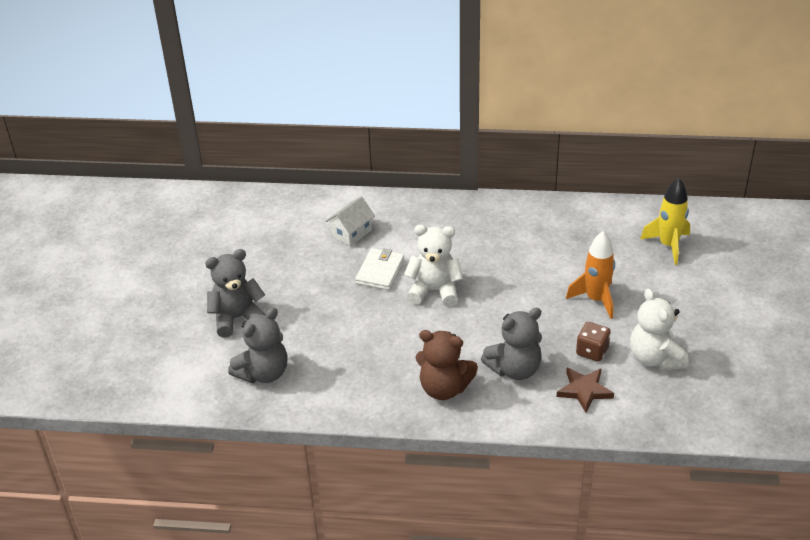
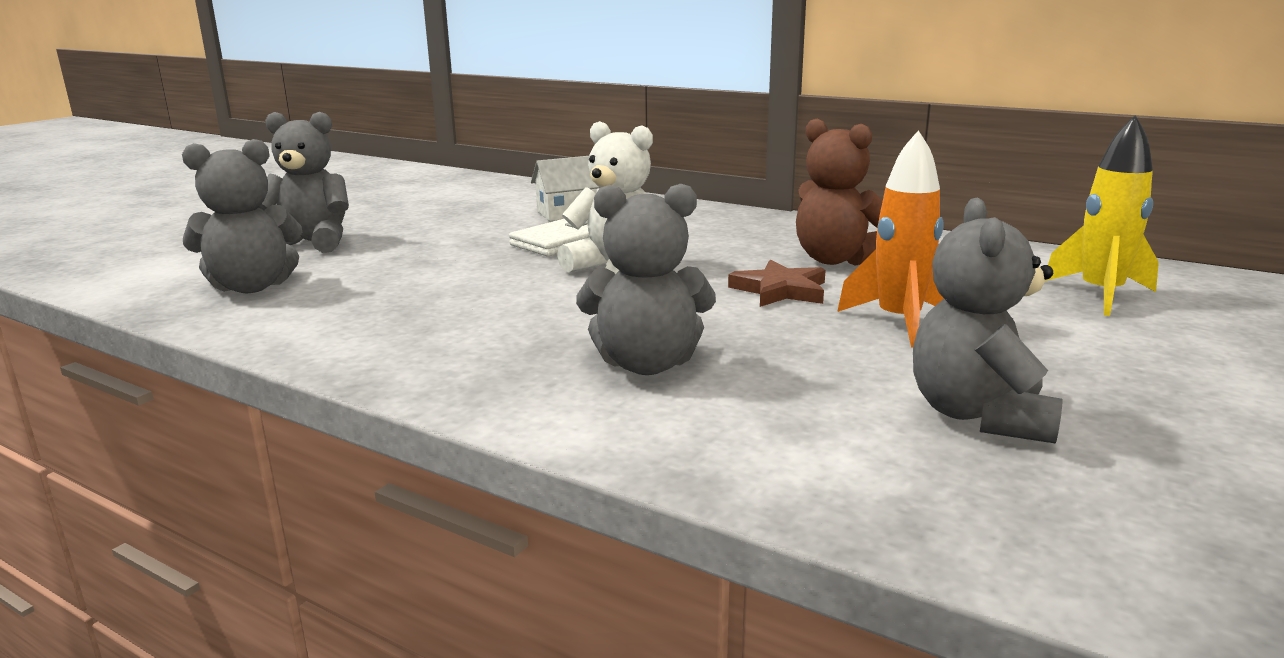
camera: 25 degrees right, 20 degrees down
brown teddy bear [416,330,478,400] -> brown teddy bear moved to [796,119,883,266]
brown star [557,368,614,413] -> brown star moved to [728,260,825,307]
brown dice [576,322,611,362] -> none
white teddy bear [630,288,689,370] -> grey teddy bear [913,197,1062,443]

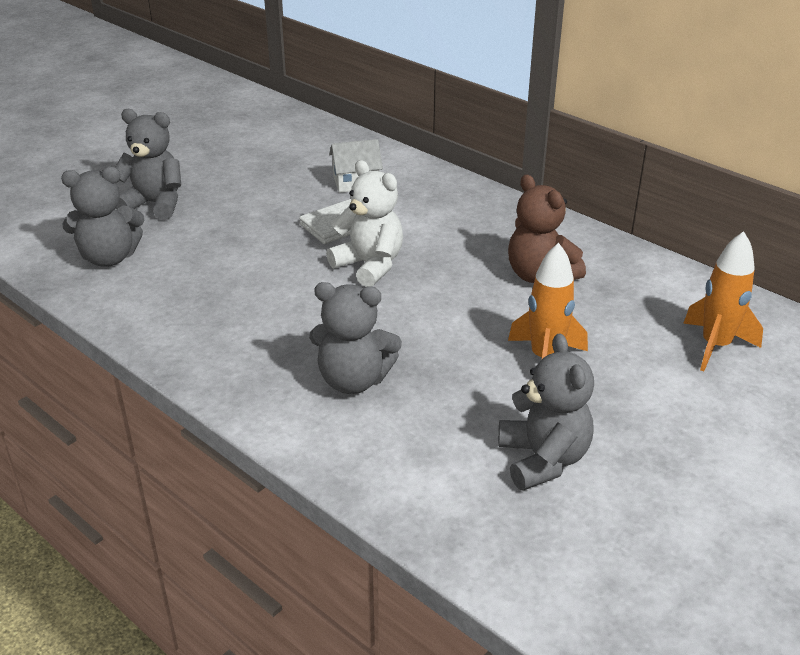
camera: 10 degrees right, 15 degrees up
brown star [728,260,825,307] -> none
grey teddy bear [913,197,1062,443] -> grey teddy bear turned 150 degrees clockwise [498,333,594,491]
yellow rocket [1045,115,1159,316] -> orange rocket [683,231,763,371]

